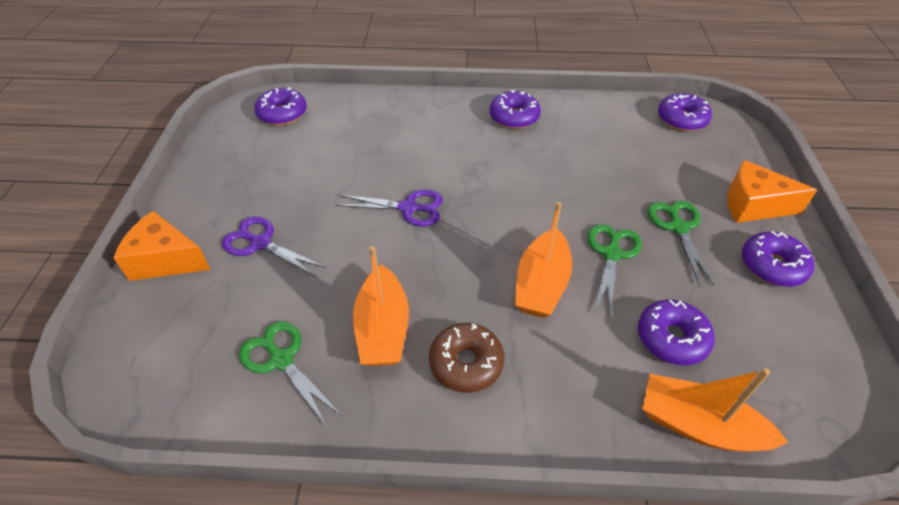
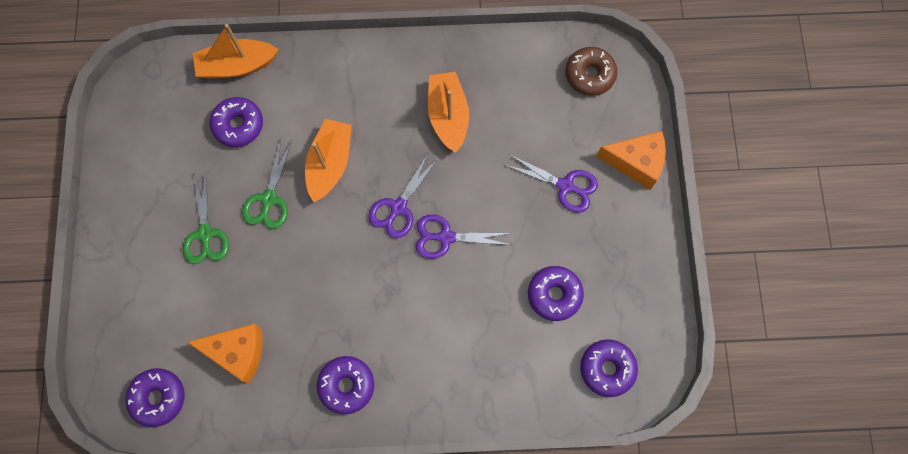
camera: 175 degrees right, 25 degrees up
green scissors [239,321,343,427] -> none
brown donut [429,323,505,393] -> brown donut moved to [565,47,617,96]
orange boat [642,368,789,452] -> orange boat turned 150 degrees clockwise [193,24,279,78]
orange cheese [727,160,817,223] -> orange cheese moved to [187,324,263,384]
purple donut [742,231,815,287] -> purple donut moved to [528,266,584,321]
none -> purple scissors [368,152,438,238]

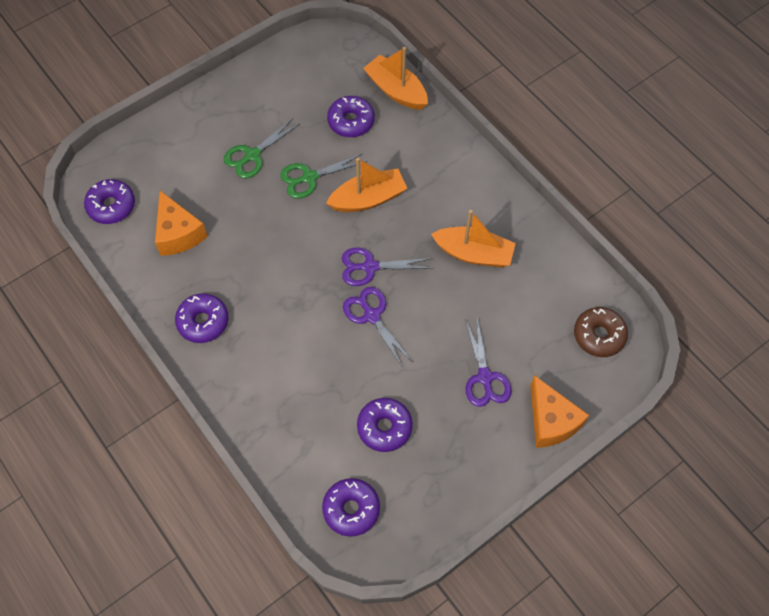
camera: 55 degrees right, 10 degrees down
orange boat [428,72,469,153] -> orange boat turned 60 degrees clockwise [431,210,516,268]

